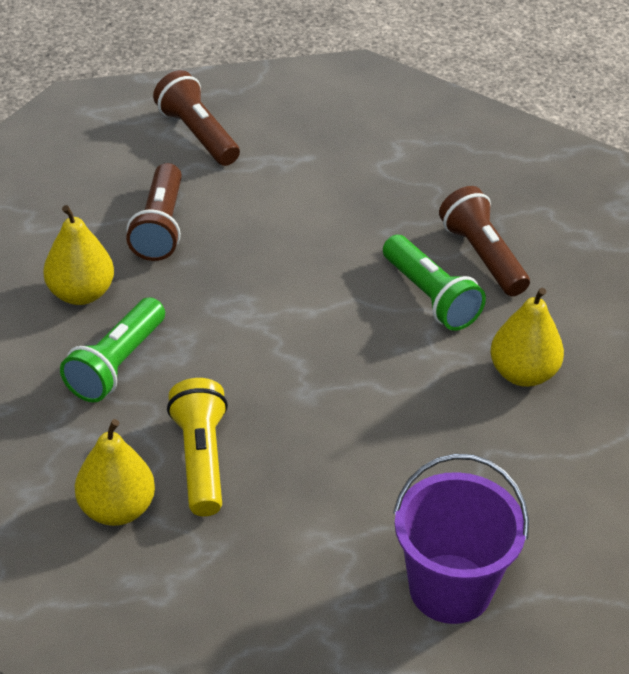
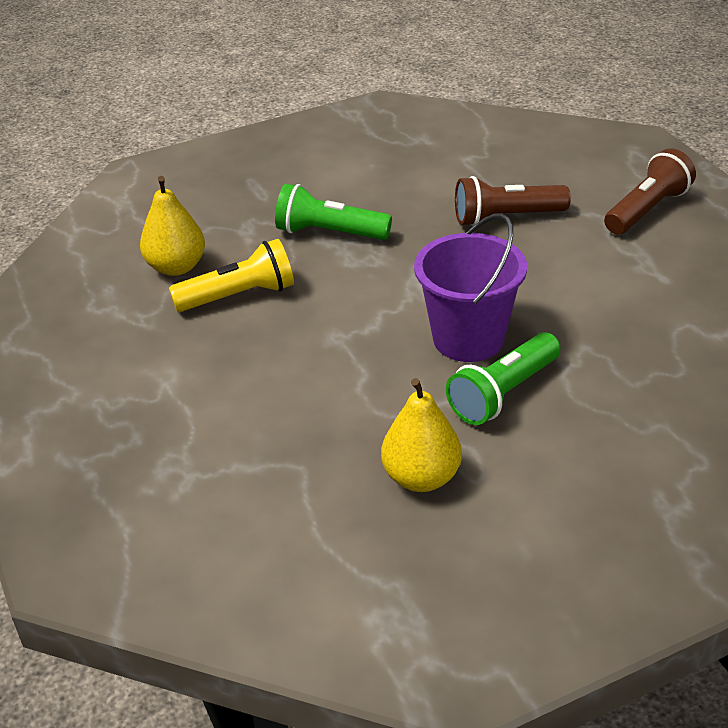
camera: 80 degrees right, 5 degrees down
yellow pear [43,205,114,305] -> none
purple bucket [393,454,529,624] -> purple bucket moved to [414,214,527,362]
brown flashlight [439,186,530,296] -> none

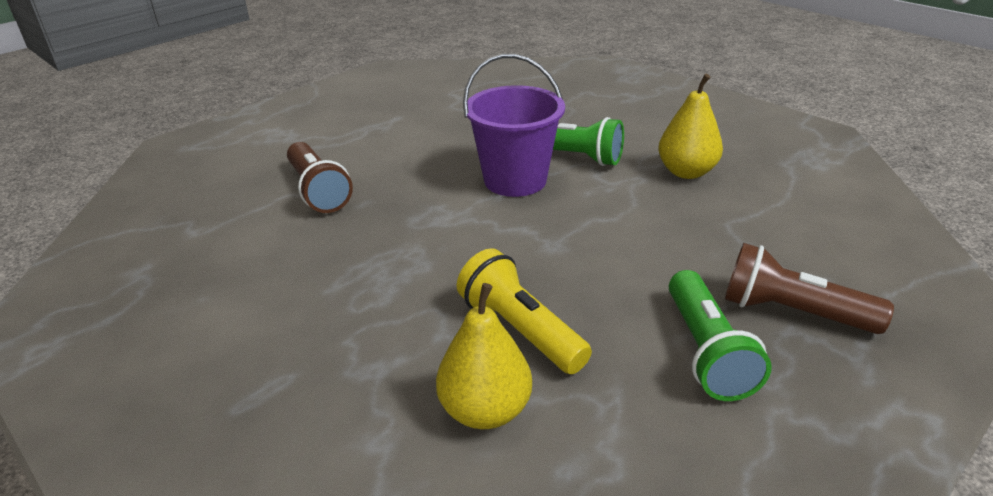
camera: 110 degrees left, 5 degrees down
green flashlight [275,184,392,240] -> green flashlight moved to [669,270,772,401]
brown flashlight [604,148,696,235] -> brown flashlight moved to [725,243,894,334]

